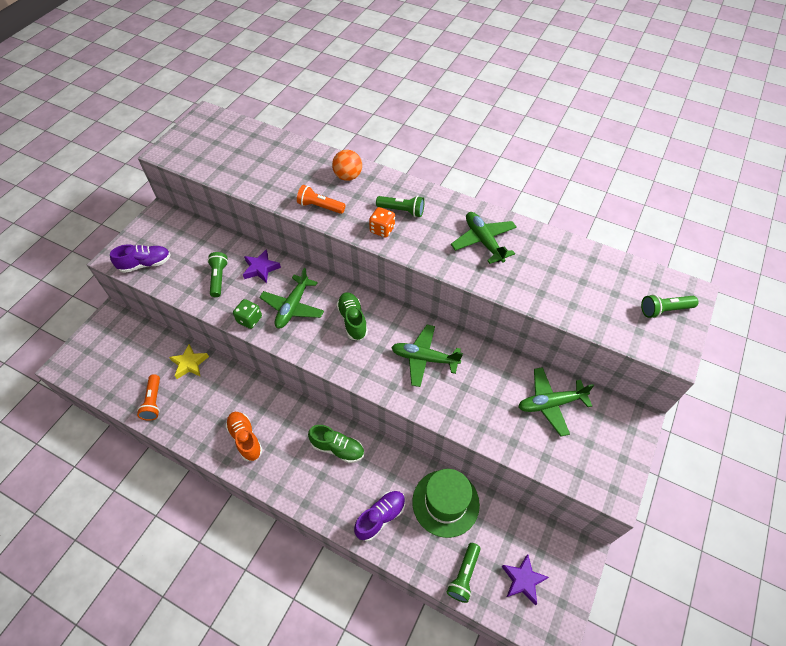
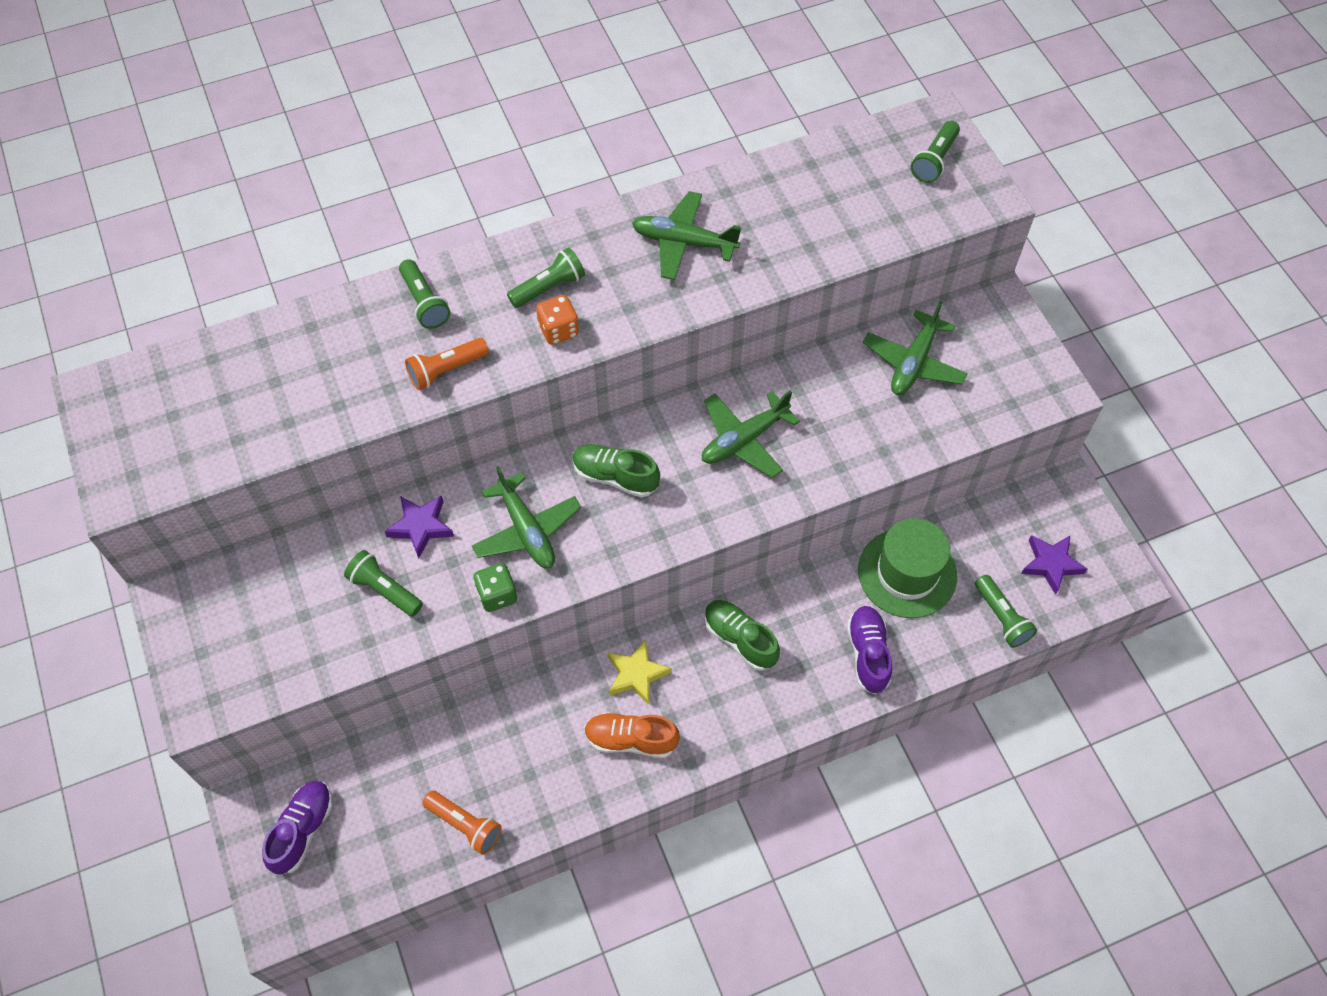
camera: 50 degrees left, 5 degrees up
purple shoe [110,244,171,273] -> purple shoe moved to [262,781,333,875]
yellow star [169,344,209,379] -> yellow star moved to [608,639,671,705]
green shoe [308,425,364,463] -> green shoe turned 105 degrees counterclockwise [704,600,780,671]
orange ball [332,150,362,181] -> green flashlight [399,259,450,329]

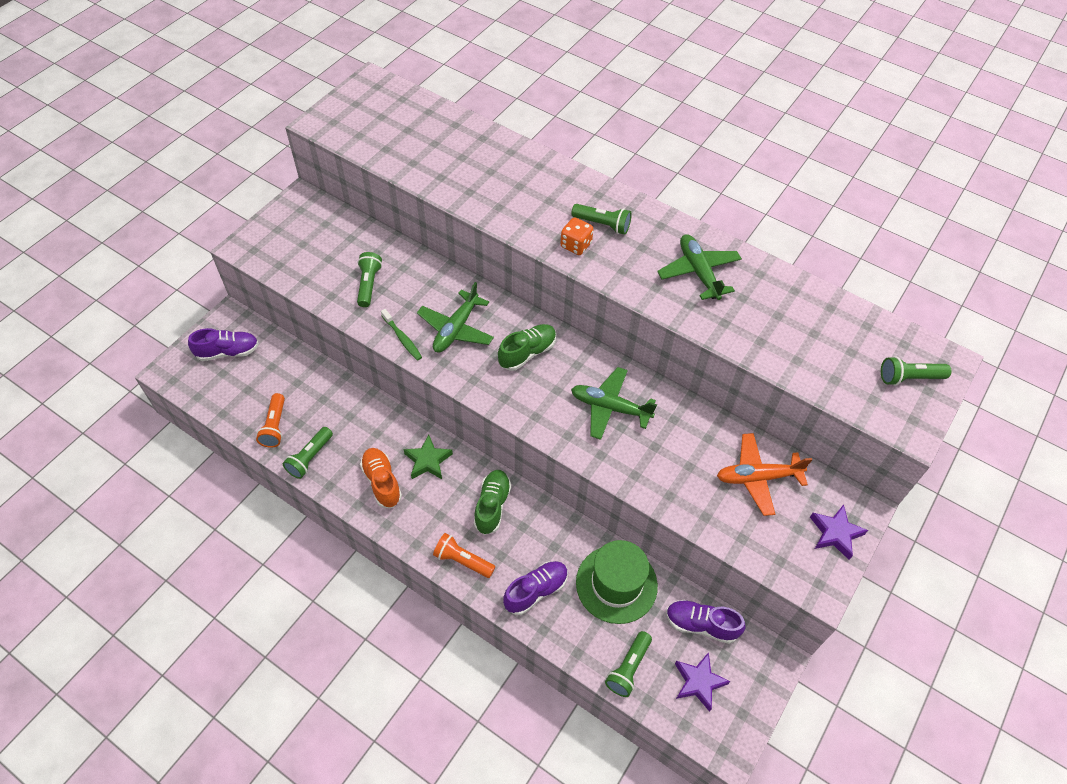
camera: 55 degrees right, 5 degrees down
purple star [384,496,454,559] -> purple star moved to [810,504,868,560]
green flashlight [399,259,450,329] -> green flashlight moved to [283,427,333,479]
orange flashlight [405,338,489,390] -> orange flashlight moved to [433,533,495,578]
green dice [473,563,517,612] -> green toothbrush [381,309,422,361]
green shoe [572,444,660,498] -> green shoe turned 60 degrees clockwise [498,324,556,371]
yellow star [608,639,671,705] -> green star [403,435,453,479]
green plane [863,301,968,395] -> orange plane [717,433,812,516]
none -> purple shoe [666,600,745,644]

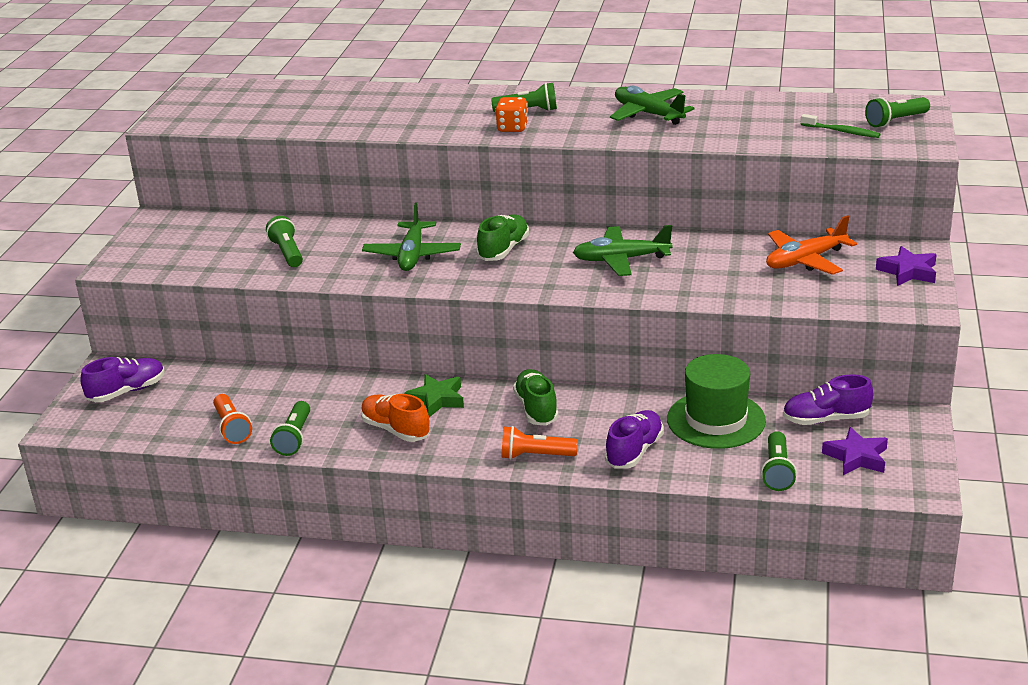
camera: 20 degrees left, 25 degrees down
green toothbrush [381,309,422,361] -> green toothbrush moved to [801,114,880,138]

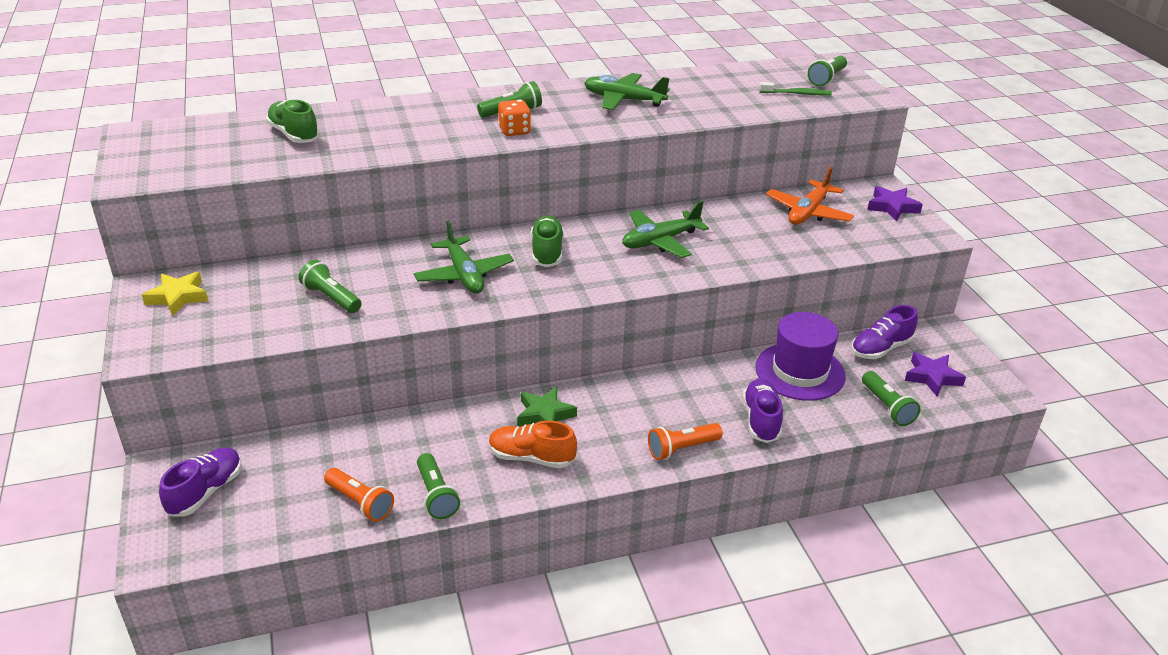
camera: 30 degrees left, 5 degrees up
green shoe [513,369,559,426] -> green shoe moved to [266,99,320,143]
green hat [667,354,766,449] -> purple hat [755,312,846,401]
none -> yellow star [142,272,208,316]

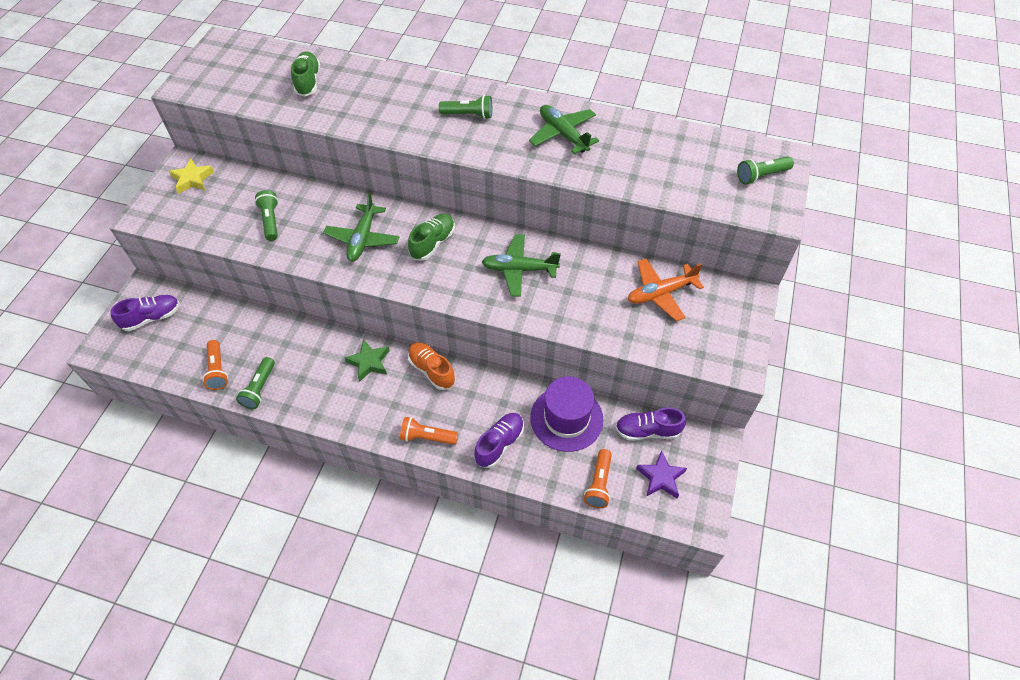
camera: 35 degrees right, 20 degrees up
orange shoe [489,421,577,468] -> orange shoe moved to [408,342,456,390]
orange dice [498,99,531,136] -> none
green toothbrush [759,82,832,95] -> none
green flashlight [862,371,921,426] -> orange flashlight [584,449,612,508]
purple star [867,186,923,221] -> none

